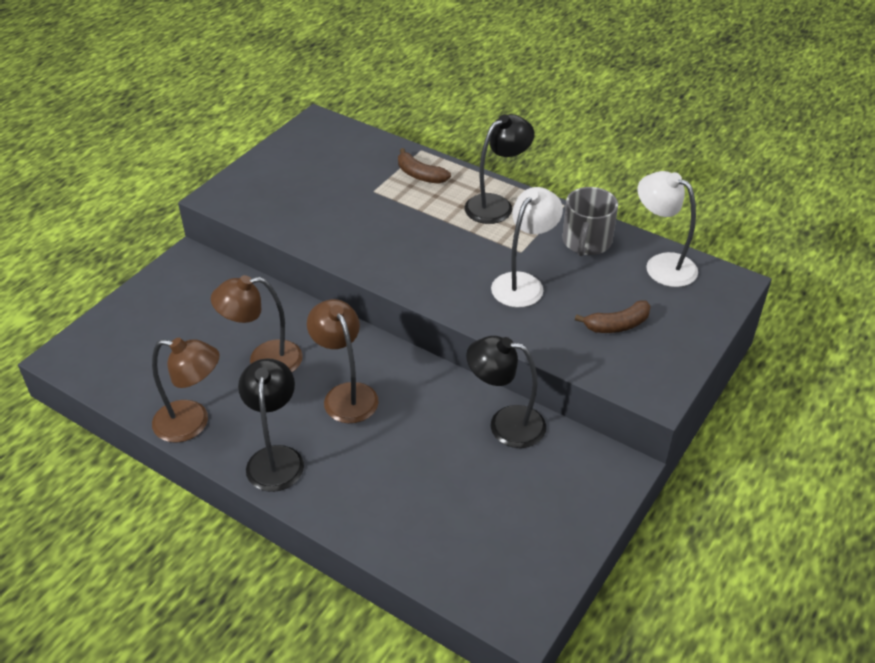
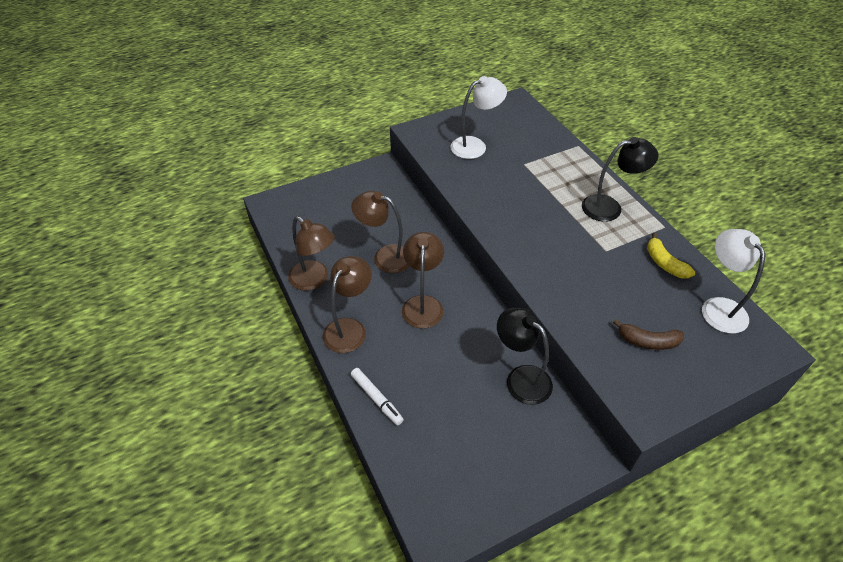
camera: 30 degrees right, 5 degrees up
black lamp [238,358,304,492] -> brown lamp [323,256,372,353]
brown banana [398,148,451,184] -> none
white lamp [491,187,563,308] -> white lamp moved to [450,76,507,159]
grey mug [562,187,618,256] -> yellow banana [647,233,695,279]
none -> white marker [351,368,404,425]

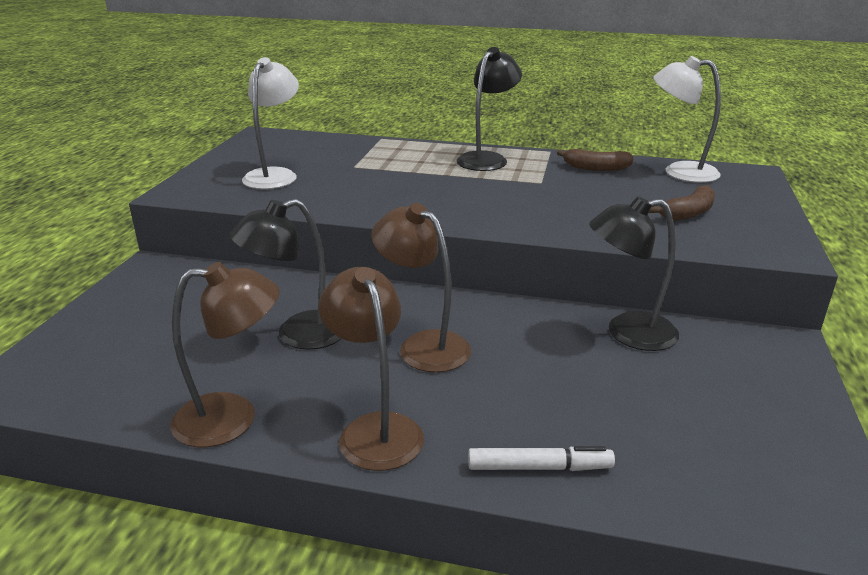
camera: 50 degrees left, 20 degrees down
brown lamp [351,191,410,273] -> black lamp [230,199,342,350]
yellow banana [647,233,695,279] -> brown banana [557,149,634,171]

